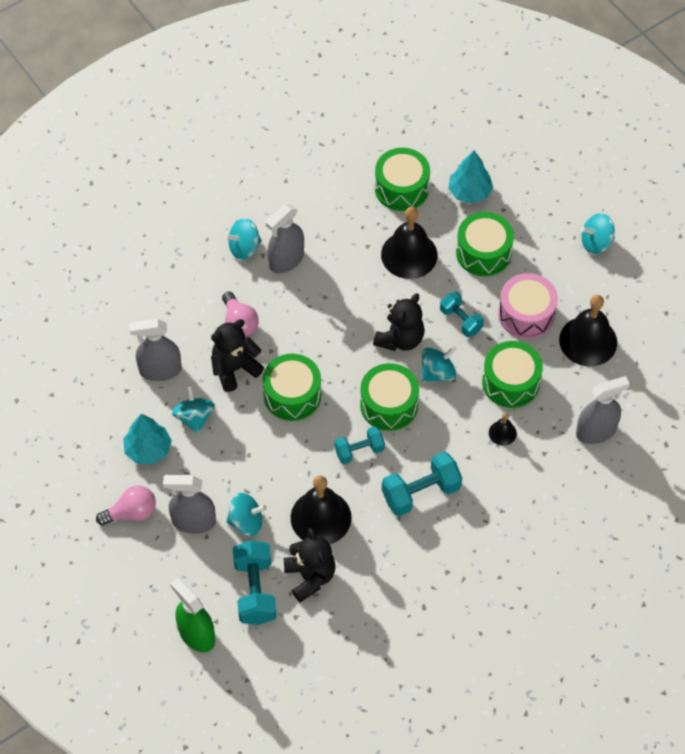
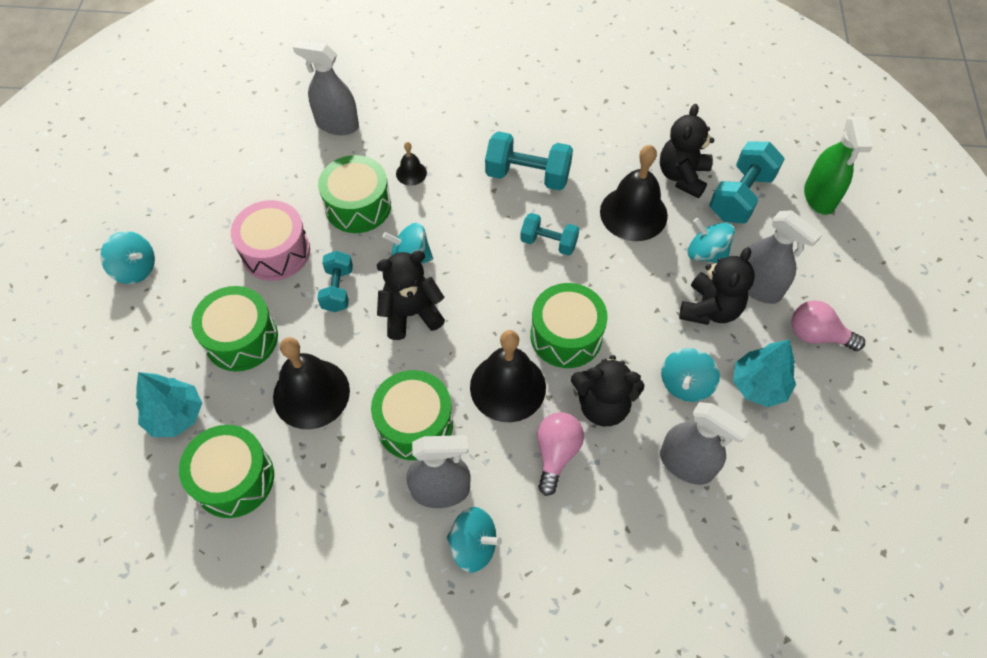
camera: 140 degrees left, 0 degrees up
green drum [360,363,419,431] -> green drum moved to [371,370,453,460]
black bell [559,295,617,366] -> black bell moved to [470,330,546,422]
none -> black teddy bear [679,247,755,325]

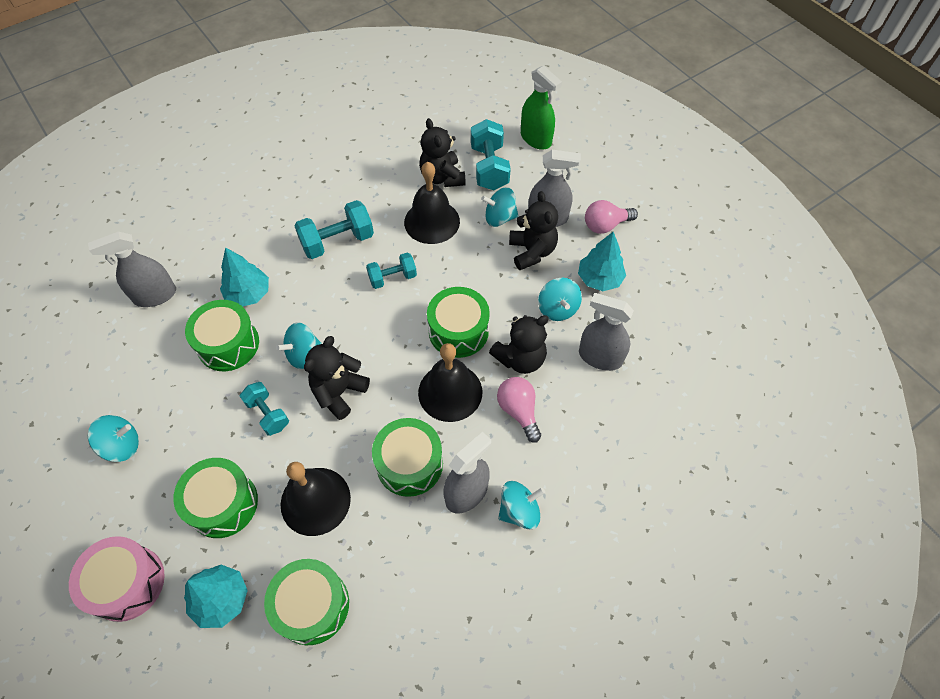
camera: 40 degrees left, 0 degrees up
turquoise spinning top [100,231,155,284] -> turquoise spinning top moved to [88,415,139,462]
pink drum [231,200,310,281] -> pink drum moved to [69,536,165,622]
black bell [396,142,427,186] -> turquoise tree [220,248,269,307]
grey spray bottle [660,402,750,485] -> grey spray bottle turned 150 degrees counterclockwise [579,293,634,371]

